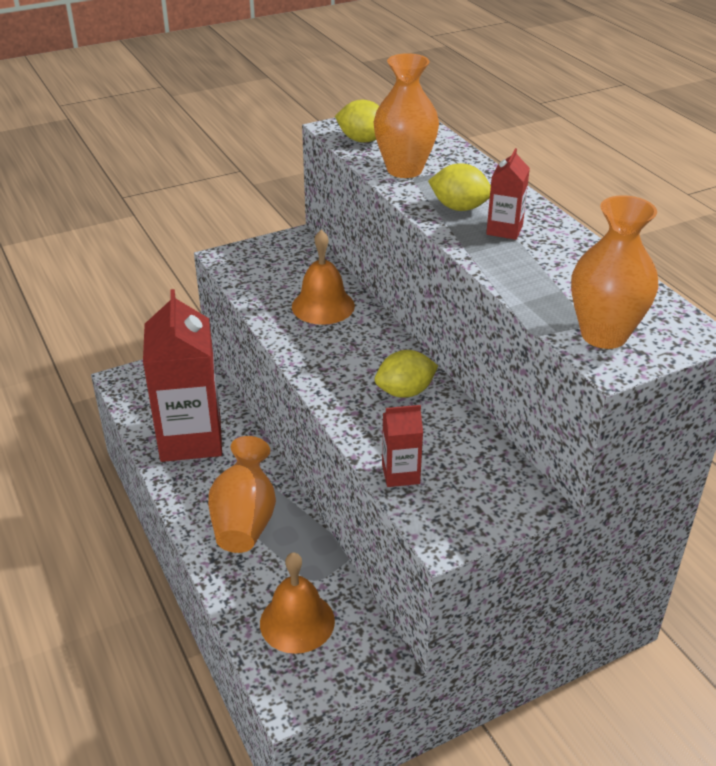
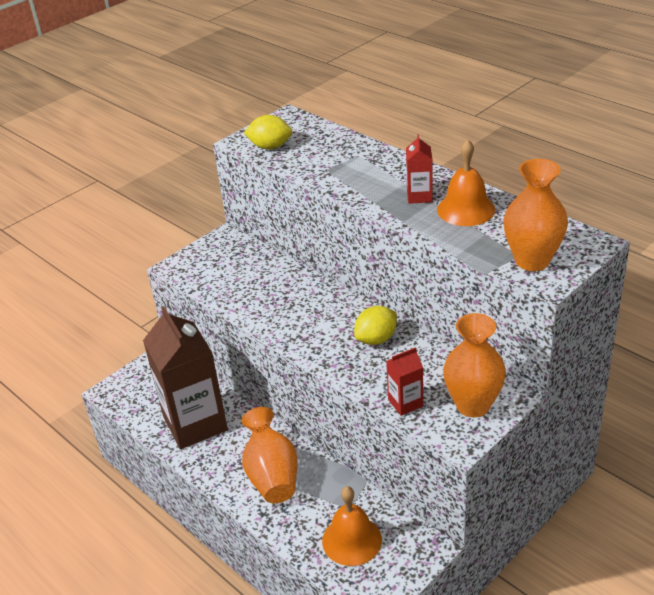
camera: 15 degrees left, 0 degrees up
red carton [143,289,222,462] -> brown carton [143,306,228,449]
orange bell [292,230,355,325] -> orange bell moved to [437,139,495,226]
orange vase [373,53,439,178] -> orange vase moved to [443,313,506,417]
yellow lemon [428,163,491,211] -> none

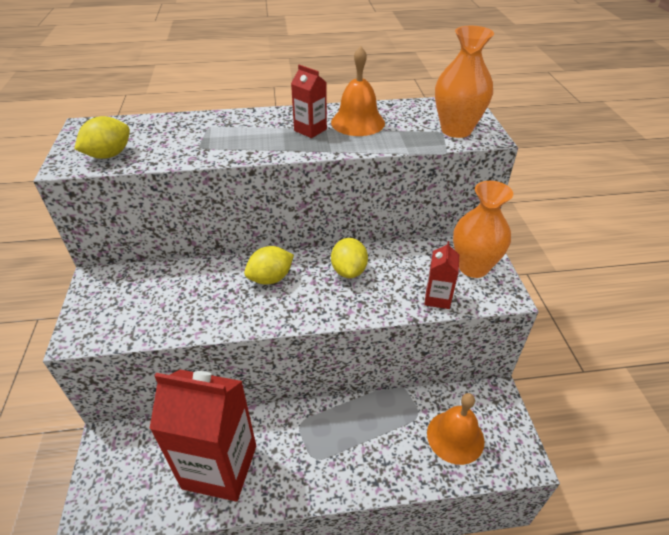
camera: 55 degrees left, 5 degrees up
brown carton [143,306,228,449] -> red carton [149,370,256,502]
orange vase [241,407,298,503] -> none
none -> yellow lemon [244,246,294,284]

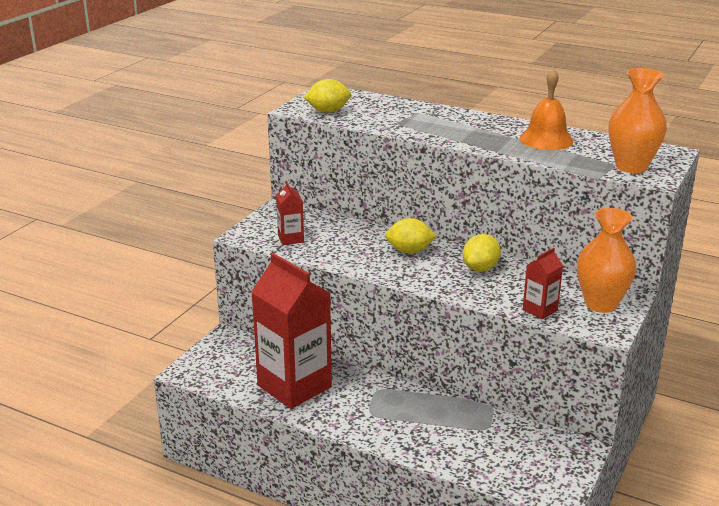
camera: 35 degrees right, 15 degrees down
red carton [291,65,327,138] -> red carton moved to [276,181,304,245]
orange bell [427,393,484,465] -> none

